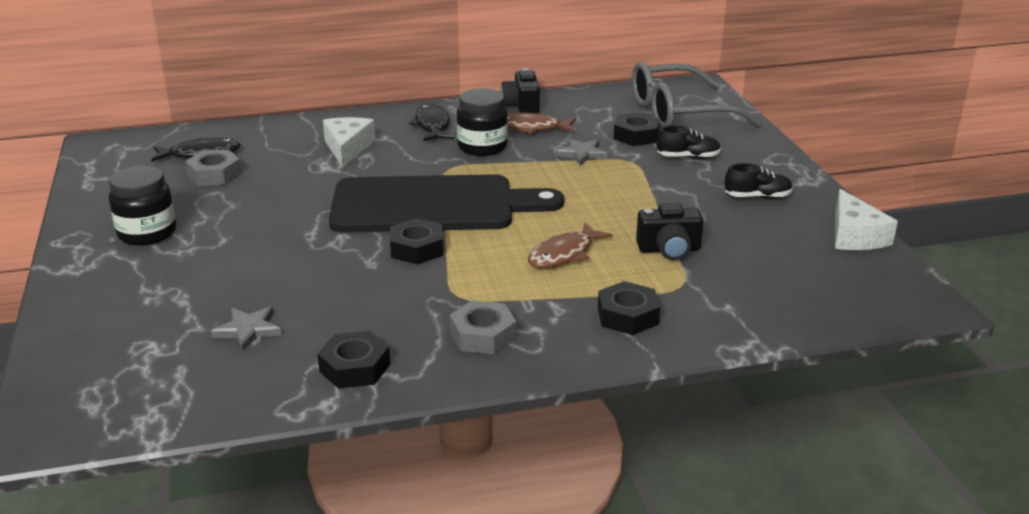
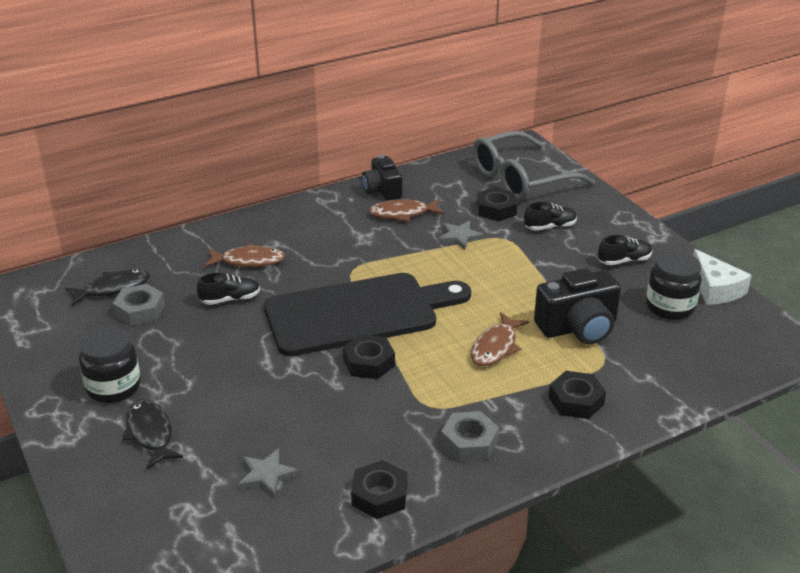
camera: 15 degrees left, 5 degrees up
white cheese [323,117,376,168] -> brown fish [205,244,286,267]
black fish [409,104,454,141] -> black fish moved to [122,399,183,469]
black jar [457,88,508,156] -> black jar moved to [646,251,702,320]
black camera [636,203,703,260] -> black camera [534,268,621,344], size x1.50
none -> black shoe [197,272,260,305]

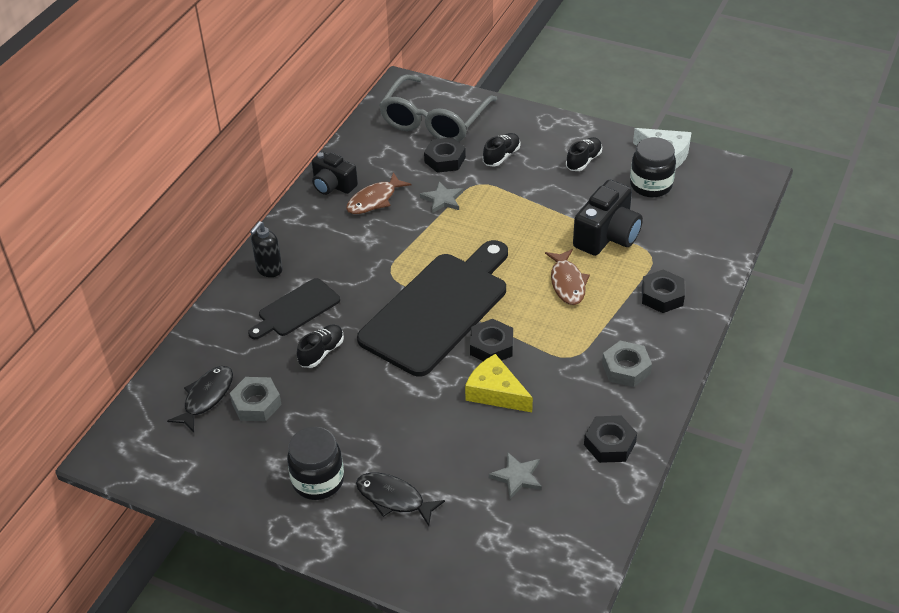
camera: 35 degrees left, 10 degrees up
brown fish [205,244,286,267] -> black cutting board [248,278,340,339]
none -> black soap dispenser [250,221,283,277]
none -> yellow cheese [465,354,533,412]

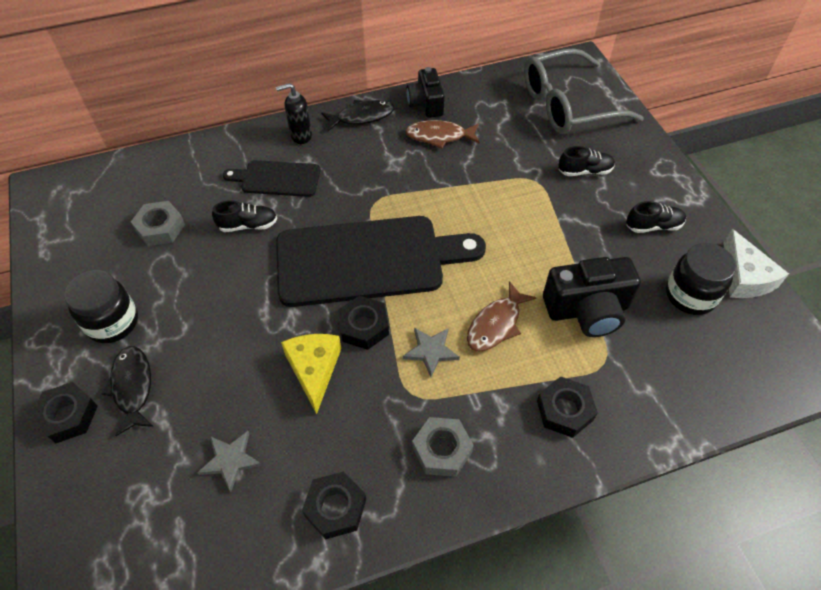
camera: 45 degrees right, 10 degrees up
black fish [167,366,233,432] -> black fish moved to [321,100,394,131]
grey star [420,181,463,213] -> grey star moved to [403,328,460,377]
black nut [424,137,466,173] -> black nut moved to [29,382,98,443]

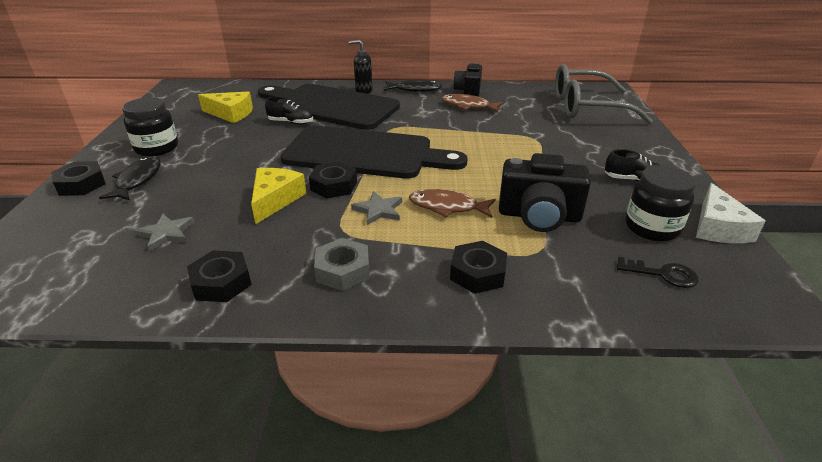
camera: 20 degrees right, 20 degrees down
grey nut [131,201,185,246] -> yellow cheese [198,91,253,123]
black cutting board [223,160,320,197] -> black cutting board [258,84,400,130], size x1.99
brown fish [467,281,537,352] -> brown fish turned 45 degrees clockwise [409,189,496,218]
black shoe [558,146,615,176] -> none
none -> black key [617,257,698,288]

